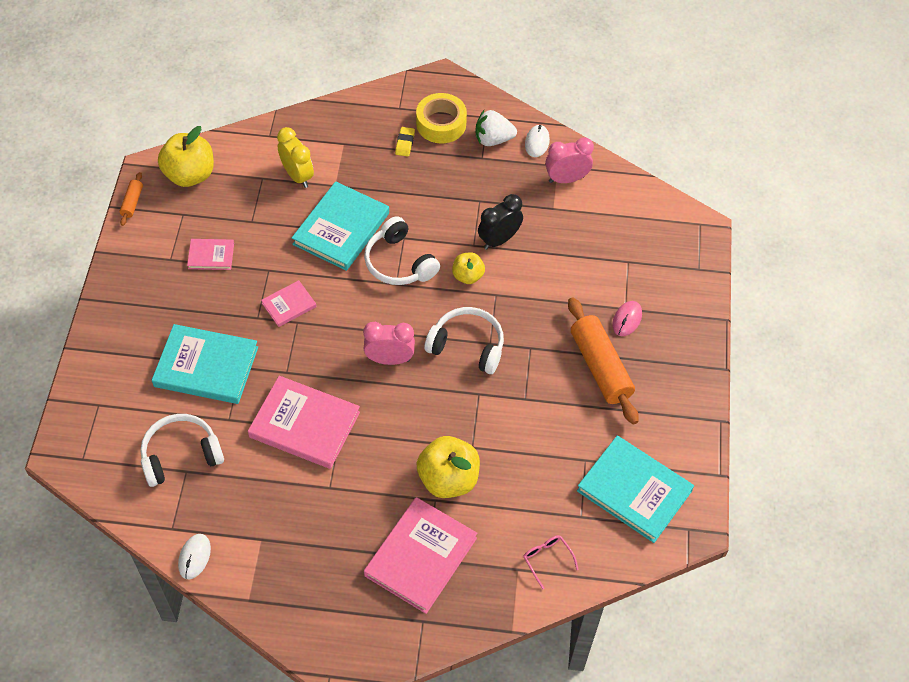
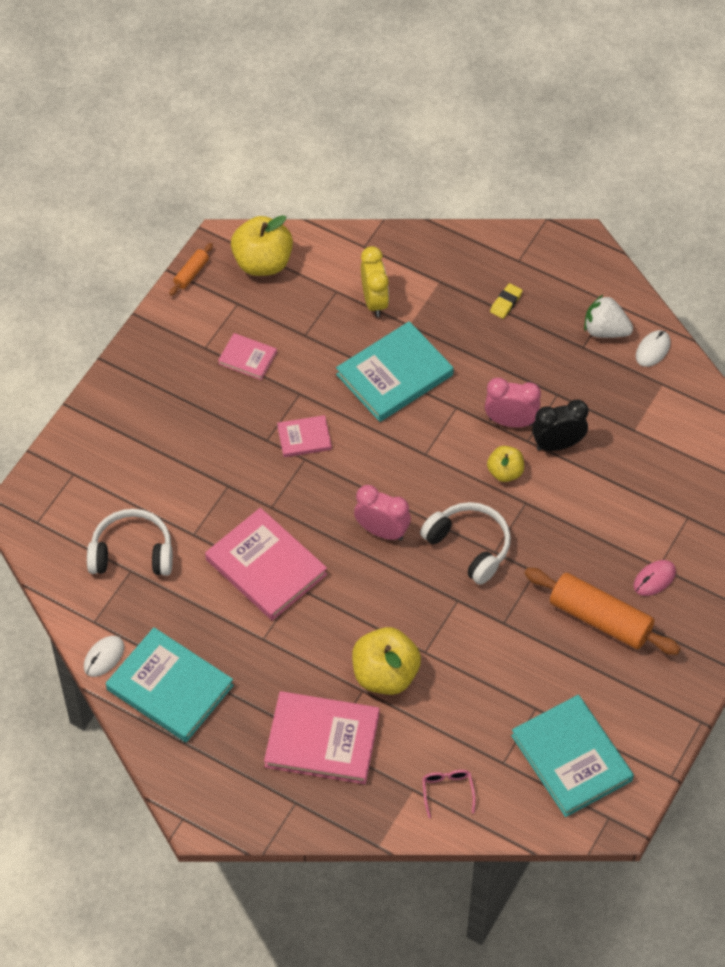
camera: 25 degrees right, 0 degrees up
turquoise book [152,324,258,404] -> turquoise book moved to [106,627,234,742]
white headphones [364,216,440,285] -> none
pink book [364,497,477,614] -> pink book turned 45 degrees clockwise [264,691,380,784]
yellow tape [416,93,467,143] -> none
pink clock [545,137,594,183] -> pink clock moved to [485,378,541,427]
orange rolling pin [568,297,639,425] -> orange rolling pin turned 60 degrees counterclockwise [524,568,681,655]

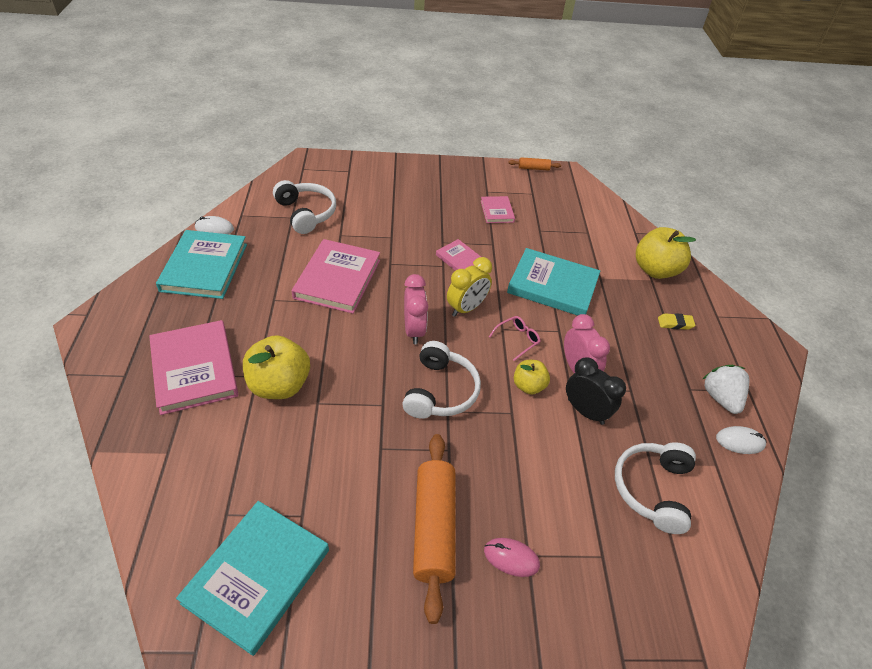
camera: 55 degrees right, 10 degrees down
yellow apple [231,215,293,276] -> yellow apple moved to [636,227,696,279]
yellow clock [361,246,389,317] -> yellow clock moved to [447,257,492,317]
pink glasses [422,770,475,818] -> pink glasses moved to [489,316,541,361]
none -> white headphones [615,442,696,534]

